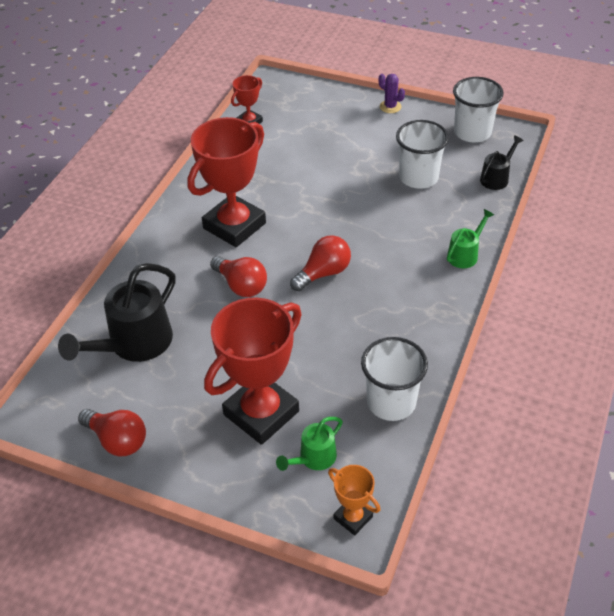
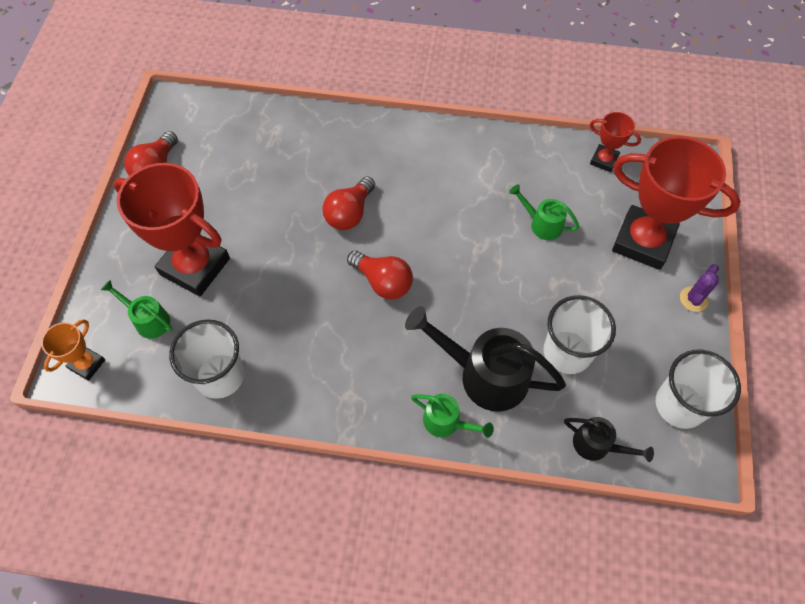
camera: 75 degrees right, 15 degrees up
black watering can [58,263,176,362] -> black watering can moved to [405,306,566,412]
red trophy [187,117,266,247] -> red trophy moved to [612,136,741,270]
none -> green watering can [509,184,579,240]

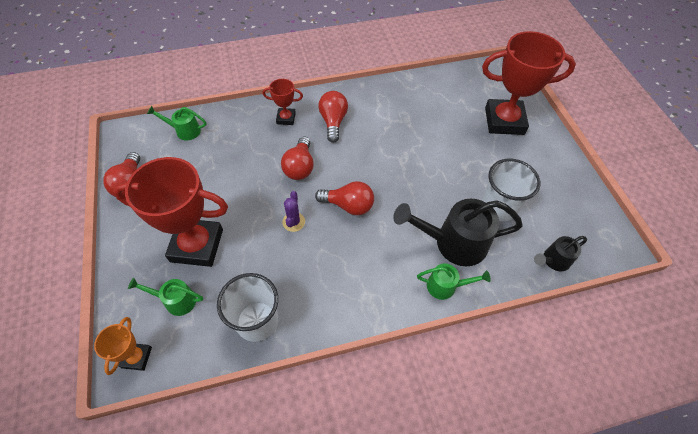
camera: 25 degrees left, 5 degrees down
green watering can [509,184,579,240] -> green watering can moved to [147,106,206,140]
black watering can [564,417,654,462] -> black watering can turned 150 degrees clockwise [534,236,587,271]
red trophy [590,112,641,172] -> red trophy moved to [263,79,303,125]
white cup [656,350,741,429] -> none
purple cactus [680,264,719,312] -> purple cactus moved to [282,191,305,232]
none -> red light bulb [318,91,348,143]

